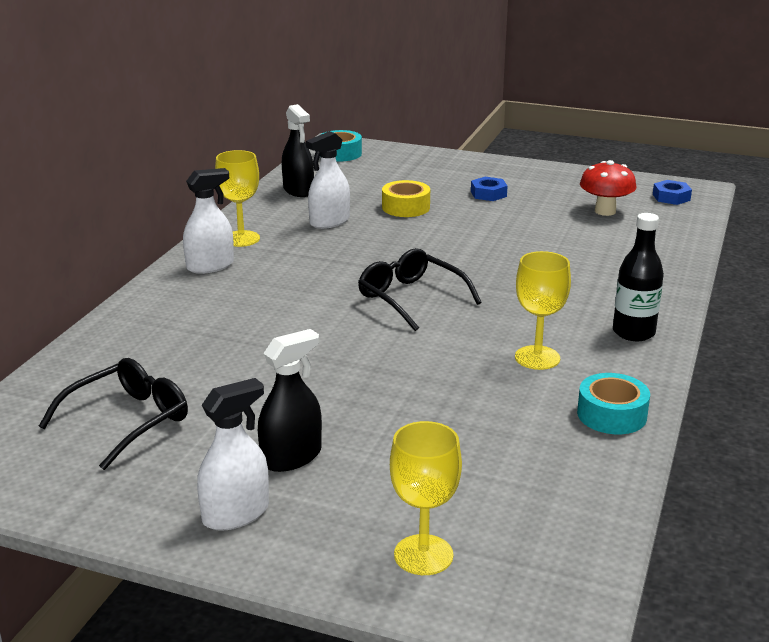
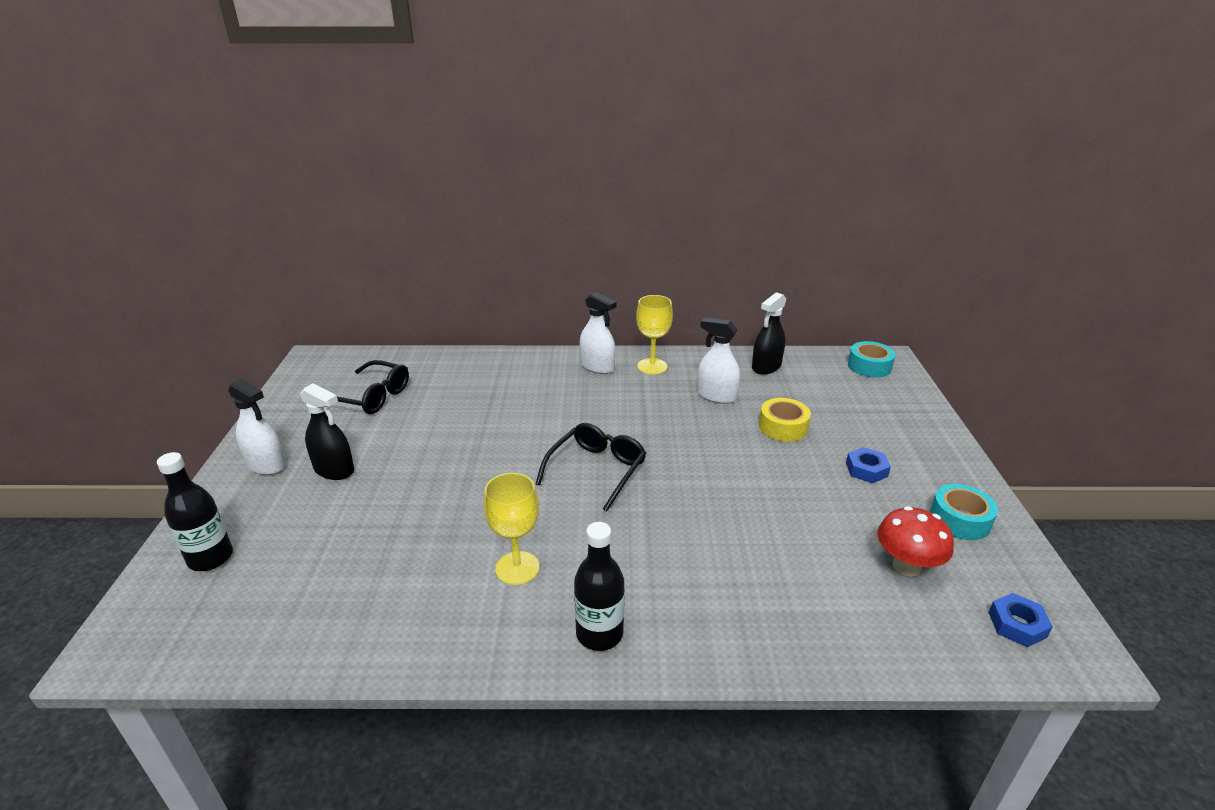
camera: 70 degrees right, 5 degrees up
yellow goblet [390,421,462,575] -> black bottle [157,452,233,571]
turquoise tape [577,373,650,434] -> turquoise tape moved to [930,484,998,540]

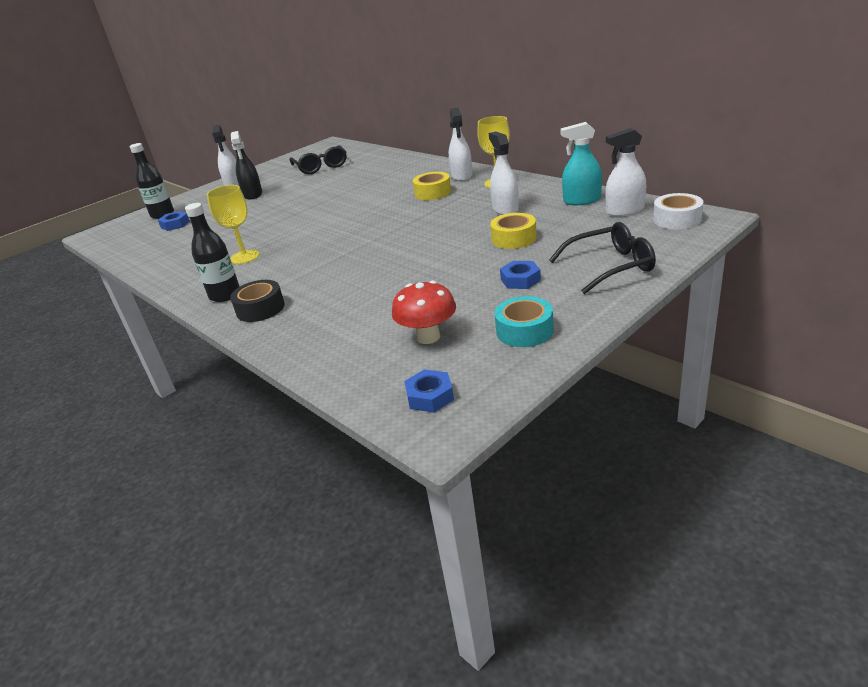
camera: 50 degrees right, 0 degrees up
black glasses [535,423,646,511] -> black glasses moved to [549,222,656,294]
black spray bottle [752,292,786,375] -> turquoise spray bottle [560,122,602,205]
turquoise tape [848,341,895,378] -> white tape [653,193,704,229]
none -> blue nut [158,211,190,231]
none -> black tape [230,280,285,322]
none -> yellow tape [413,172,451,200]
none -> white spray bottle [606,128,646,217]

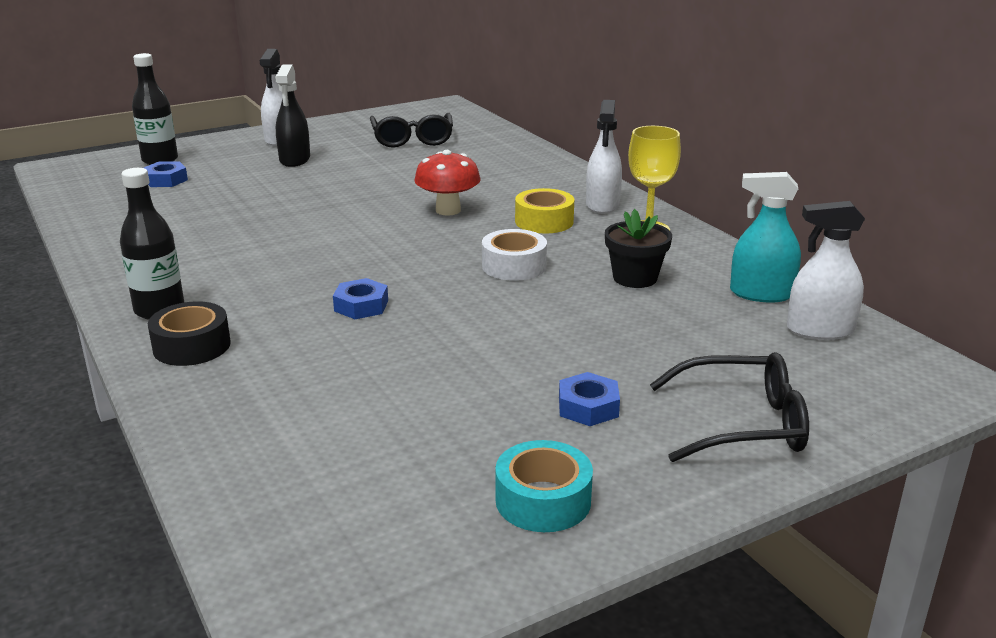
camera: 10 degrees right, 5 degrees down
yellow goblet [207,185,260,264] -> none
red mushroom [392,281,456,344] -> red mushroom moved to [414,150,480,216]
blue nut [404,369,454,412] -> blue nut moved to [333,278,388,319]
white spray bottle [489,131,519,215] -> black flower pot [605,209,672,288]
yellow tape [490,213,537,249] -> none
white tape [653,193,704,229] -> white tape moved to [482,229,547,281]

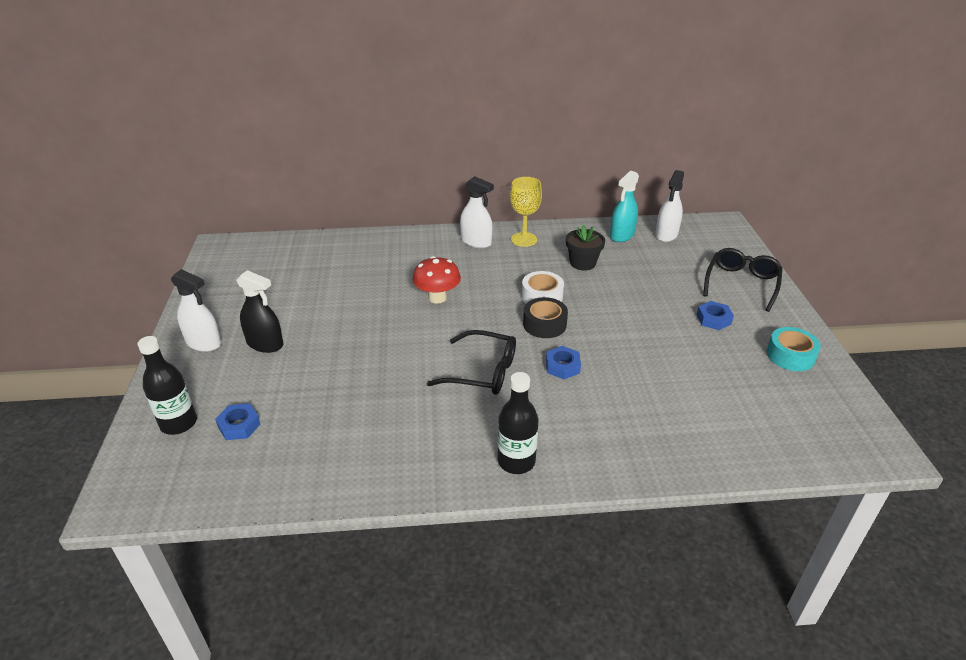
camera: 65 degrees left, 10 degrees up
black tape [148,301,231,366] -> black tape moved to [523,297,568,338]
black glasses [370,113,453,148] -> black glasses moved to [427,330,516,395]
yellow tape [515,188,574,234] -> none

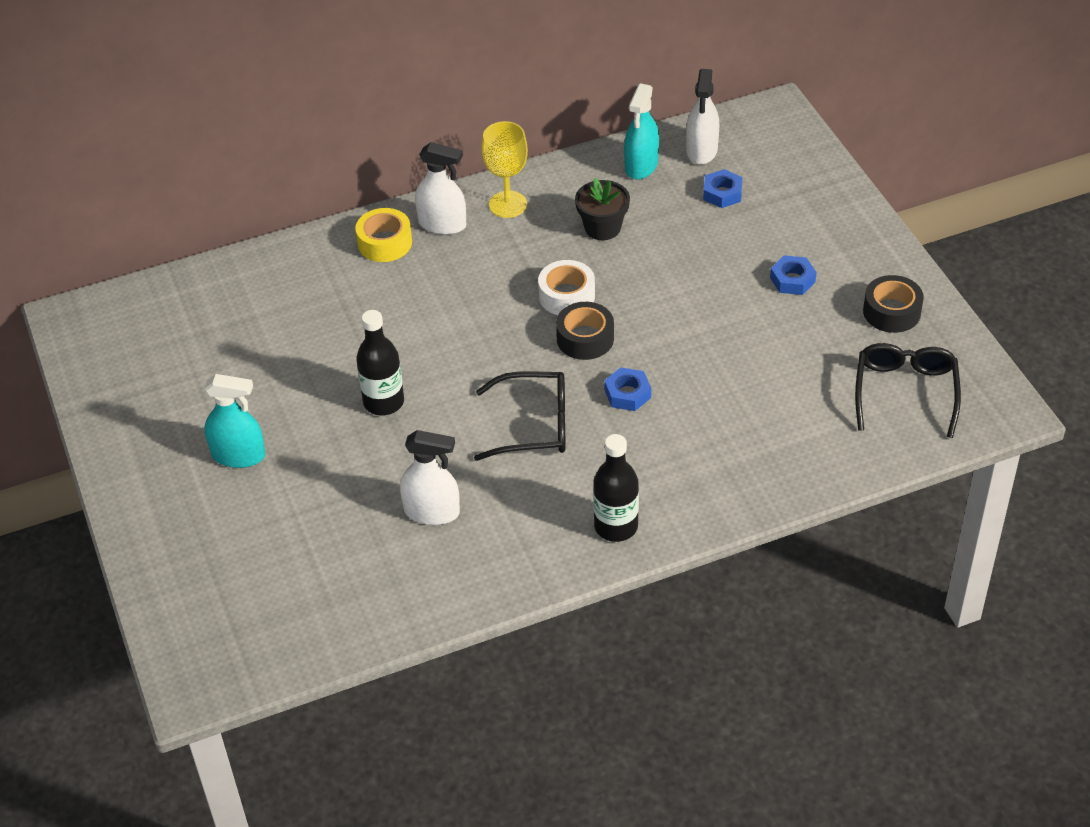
camera: 15 degrees left, 10 degrees up
black bottle [138,336,197,435] -> black bottle moved to [356,310,404,416]
white spray bottle [171,269,221,352] -> white spray bottle moved to [400,430,460,525]
blue nut [215,403,261,440] -> blue nut moved to [703,169,742,208]
black spray bottle [236,270,283,353] -> turquoise spray bottle [204,374,265,468]
red mushroom [413,256,461,304] -> none
black glasses [703,248,783,312] -> black glasses moved to [855,343,961,438]
turquoise tape [767,327,821,371] -> black tape [863,275,924,333]
none -> yellow tape [355,208,412,262]

